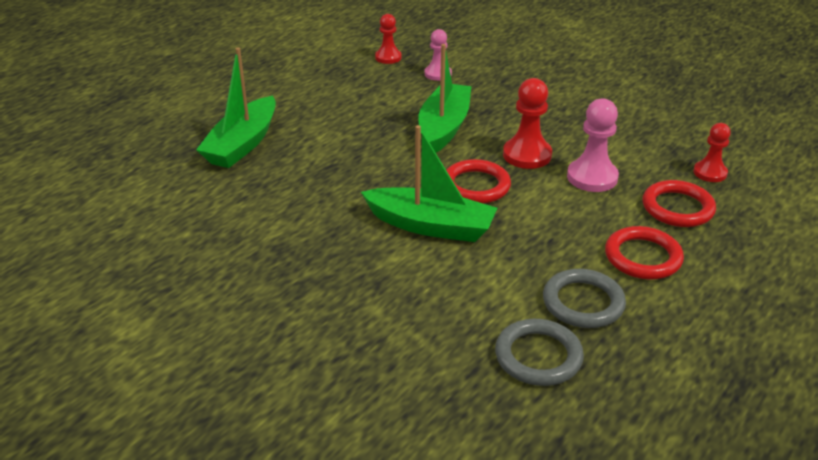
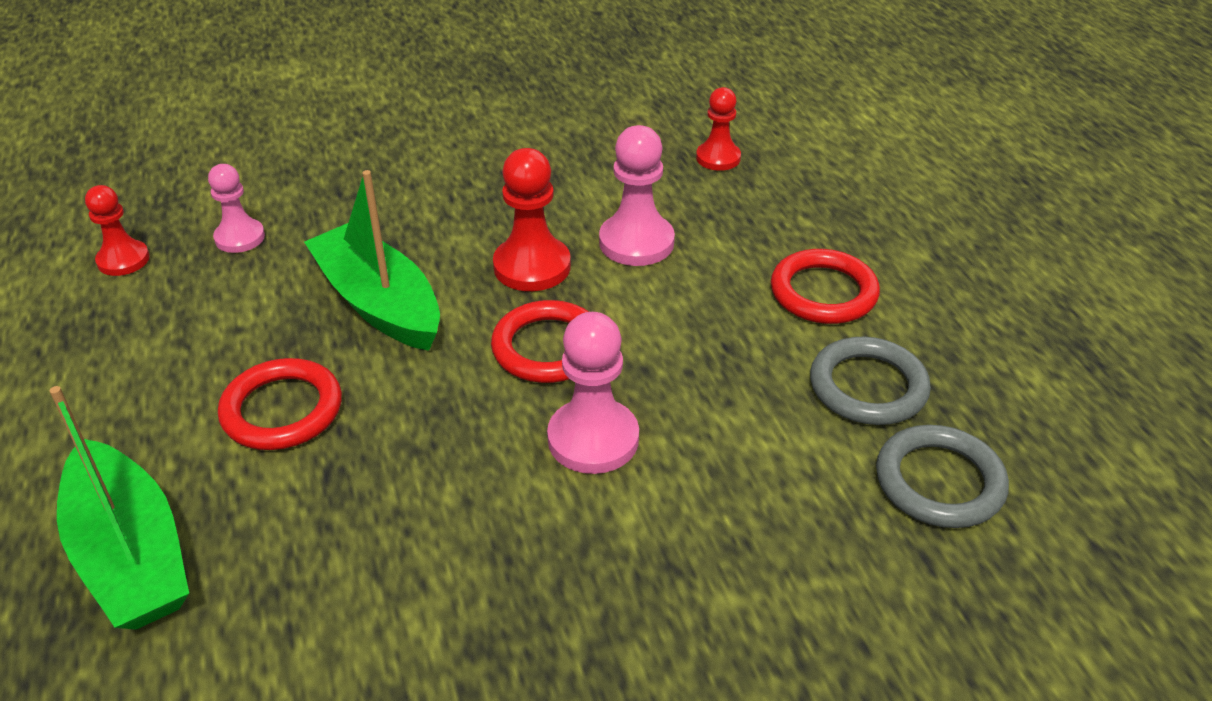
camera: 55 degrees left, 5 degrees up
green boat [361,125,497,242] -> pink pawn [547,312,639,474]
red ring [643,180,716,227] -> red ring moved to [218,358,342,450]

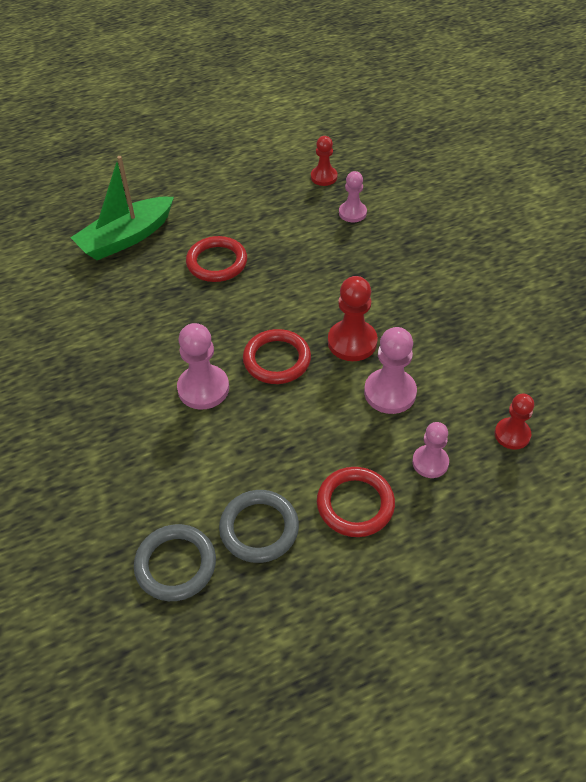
camera: 85 degrees right, 10 degrees up
green boat [304,170,440,351] -> none
none -> pink pawn [412,422,449,478]

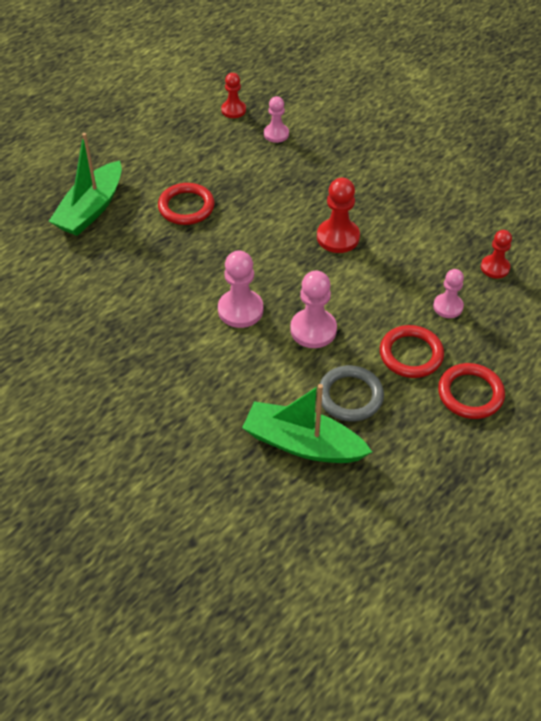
camera: 25 degrees left, 0 degrees up
grey ring [134,524,216,601] -> green boat [242,384,372,463]
red ring [243,329,311,384] -> red ring moved to [438,363,505,419]
pink pawn [364,327,417,414] -> pink pawn moved to [290,271,337,348]

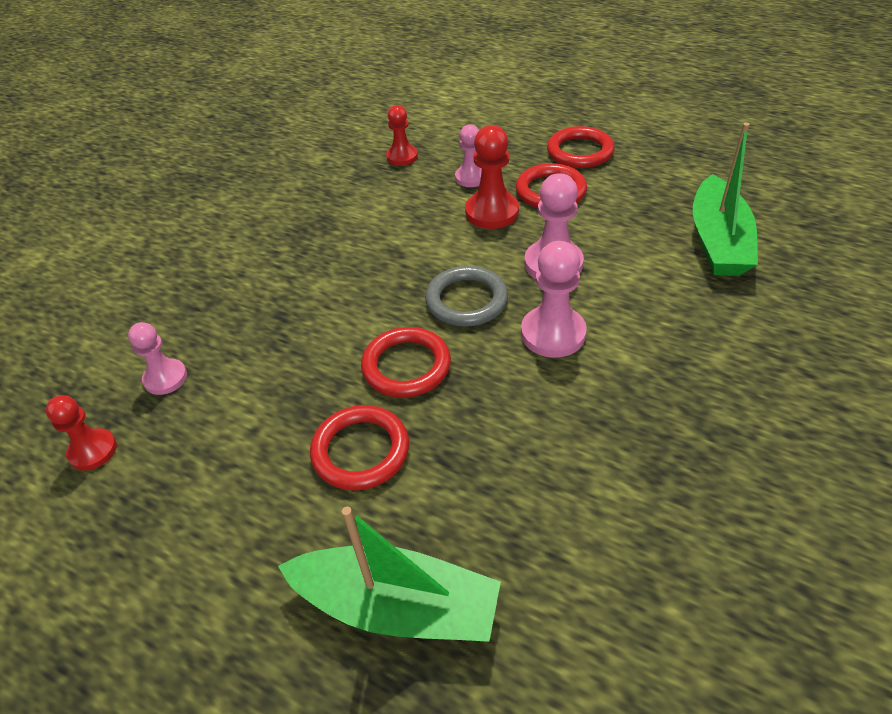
camera: 100 degrees left, 5 degrees down
red pawn [317,178,360,253] -> red pawn moved to [465,125,519,229]
grey ring [319,365,384,421] -> grey ring moved to [425,266,508,327]
none -> red ring [361,327,451,398]

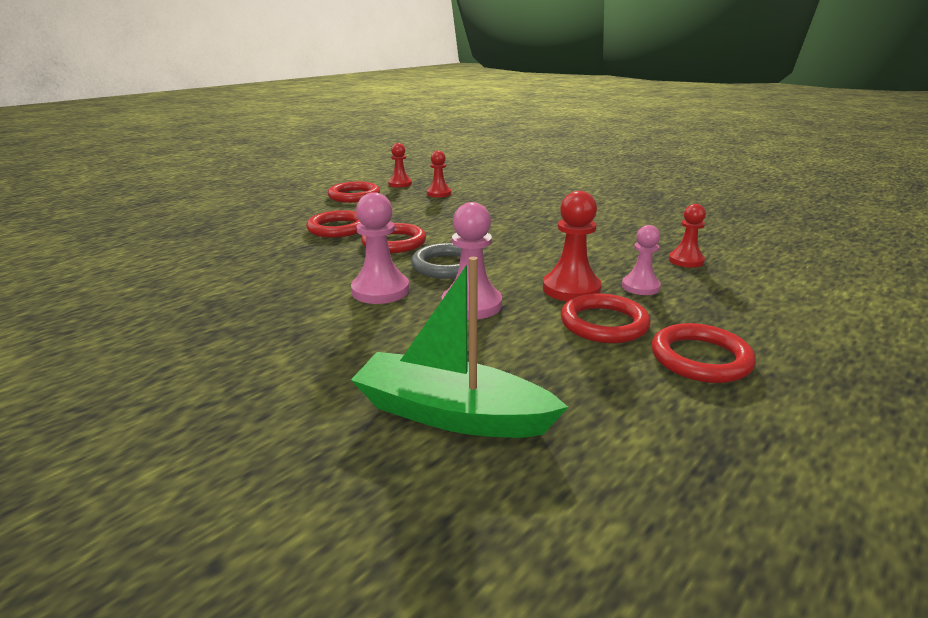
camera: 100 degrees right, 20 degrees down
pink pawn [128,322,187,395] -> red pawn [427,151,451,197]
green boat [278,507,501,642] -> none
none -> red ring [328,182,380,203]

